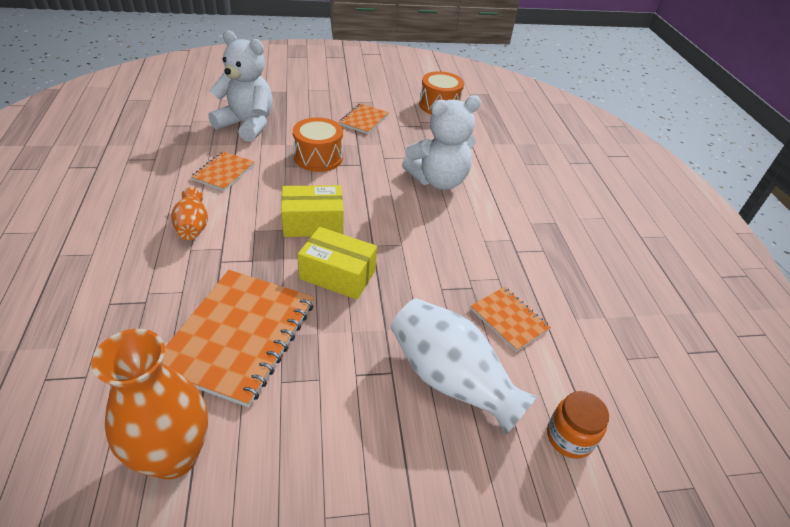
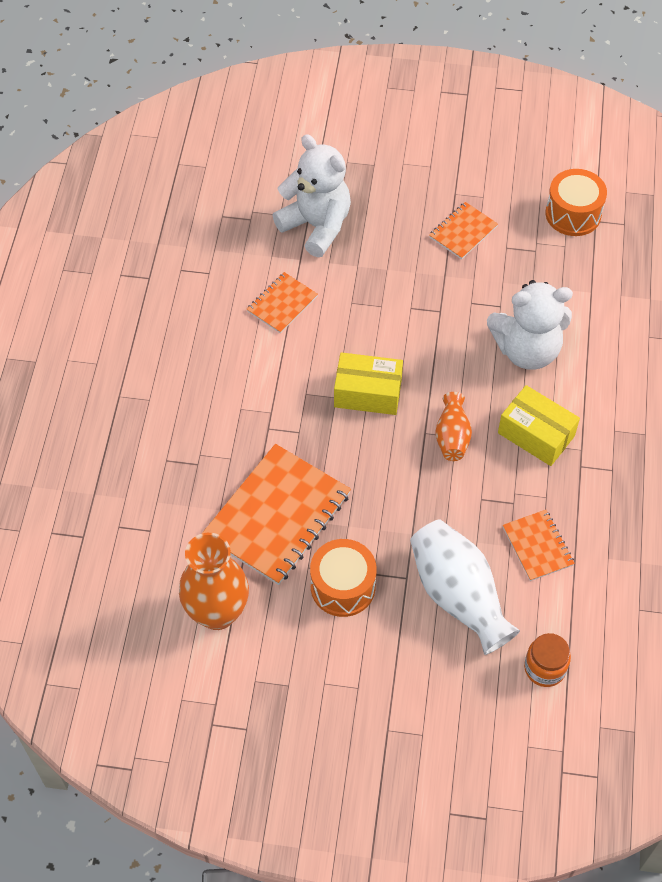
camera: 20 degrees right, 15 degrees up
orange vase [171,187,208,240] -> orange vase moved to [435,392,472,461]
orange drum [293,117,343,172] -> orange drum moved to [310,539,377,617]
yellow box [298,227,377,300] -> yellow box moved to [498,385,580,466]

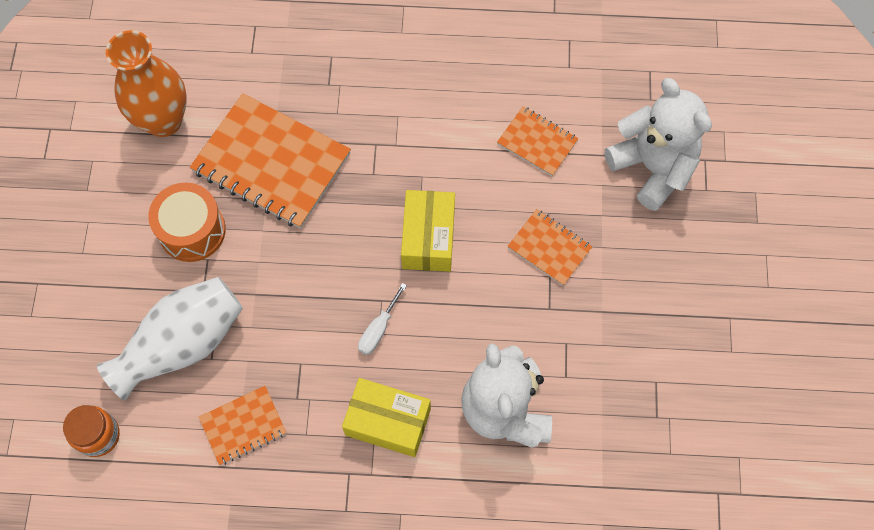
camera: 85 degrees right, 10 degrees up
white teddy bear [272,134,351,257] -> white teddy bear turned 75 degrees counterclockwise [604,78,712,211]
orange notebook [429,202,498,260] -> orange notebook moved to [507,209,592,286]
orange vase [435,392,472,461] -> white screwdriver [358,283,407,355]
yellow box [498,385,580,466] -> yellow box turned 75 degrees clockwise [342,378,431,457]
orange drum [546,169,607,236] -> none

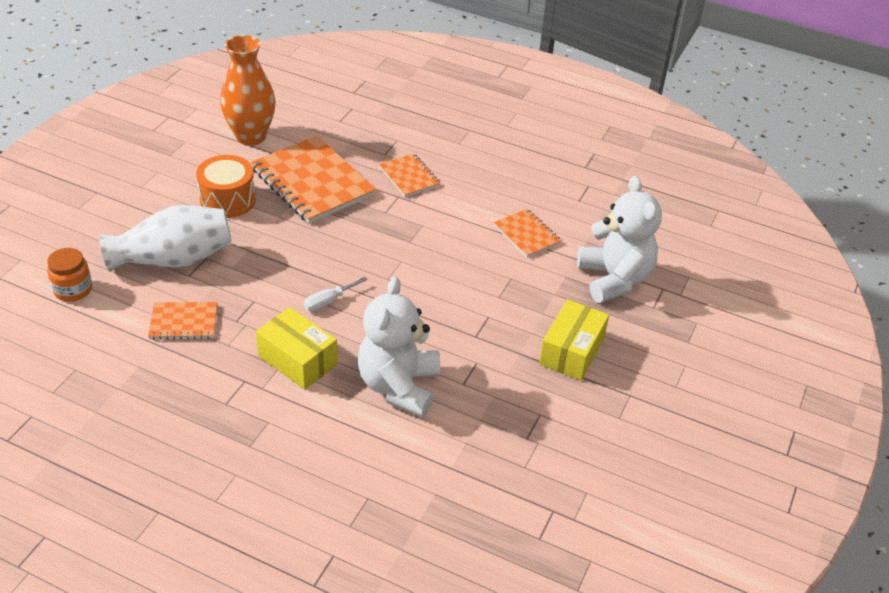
camera: 20 degrees right, 25 degrees down
yellow box [401,190,455,272] -> yellow box moved to [539,299,609,381]
orange notebook [507,209,592,286] -> orange notebook moved to [379,153,440,197]

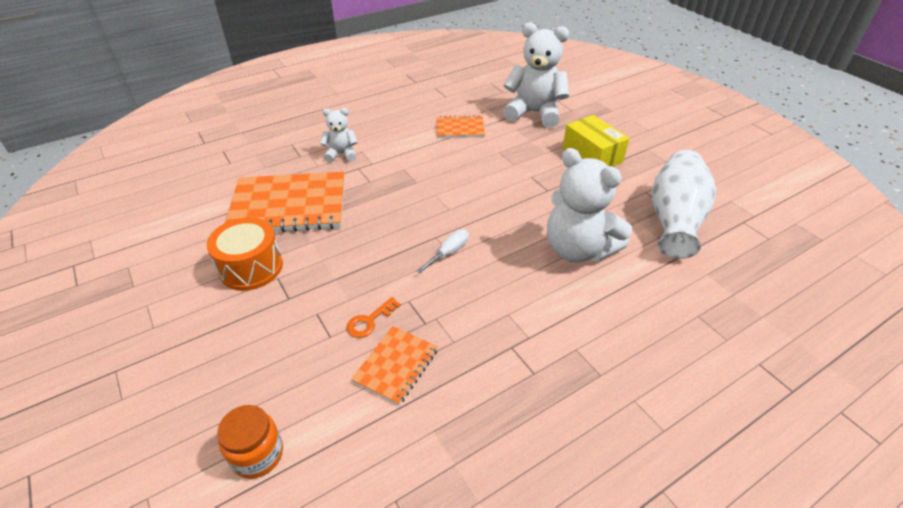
camera: 55 degrees left, 0 degrees up
white vase [99,205,232,272] -> white vase moved to [652,150,716,259]
orange vase [220,35,275,146] -> none
yellow box [256,307,338,390] -> none
white screwdriver [304,277,368,312] -> white screwdriver turned 135 degrees counterclockwise [417,230,469,273]
orange notebook [379,153,440,197] -> white teddy bear [320,108,358,162]
none -> orange key [347,297,401,338]

